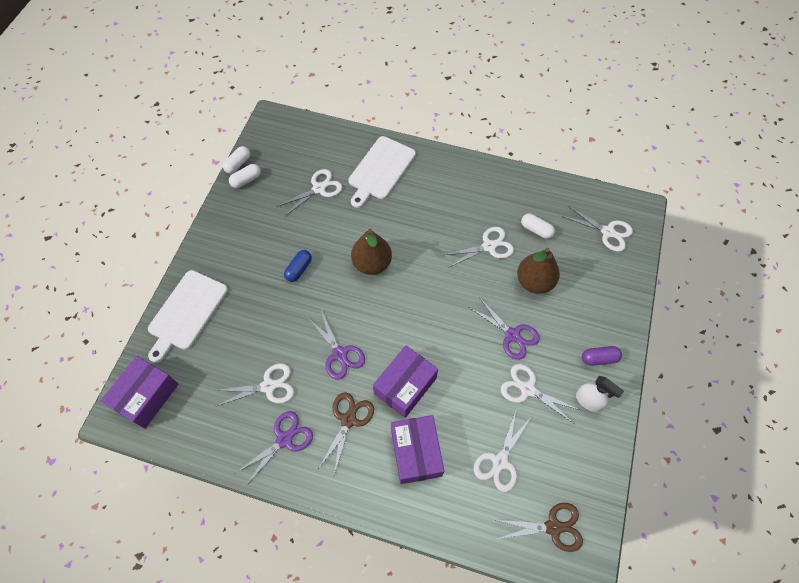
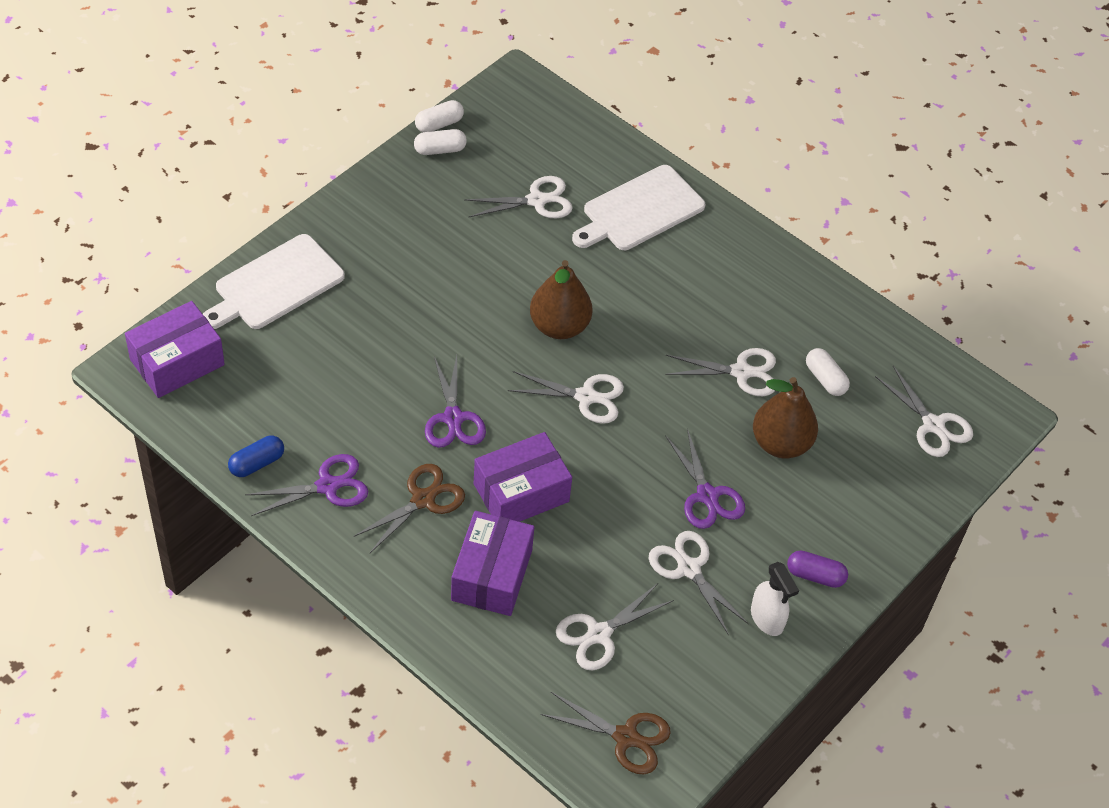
camera: 20 degrees right, 10 degrees down
white scissors [213,363,294,406] -> white scissors moved to [508,371,624,424]
blue capsule [284,250,312,282] -> blue capsule moved to [228,436,284,477]

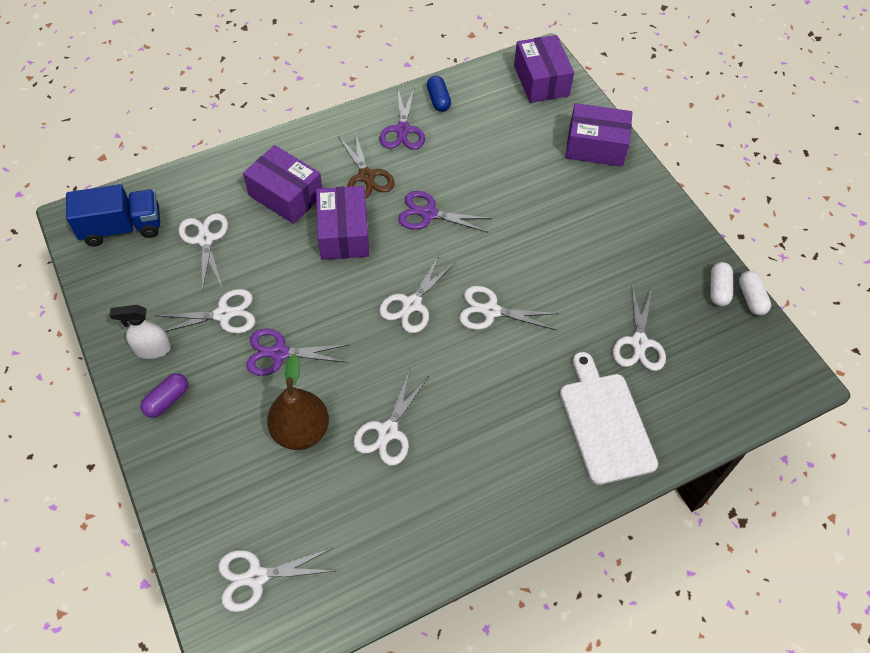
camera: 115 degrees right, 5 degrees up
white cutting board [203,234,345,329] -> purple box [566,103,632,167]
brown pear [530,260,592,339] -> white scissors [459,286,559,330]
brown scissors [540,692,671,774] -> blue truck [66,184,160,246]
white capsule [806,348,850,396] -> none

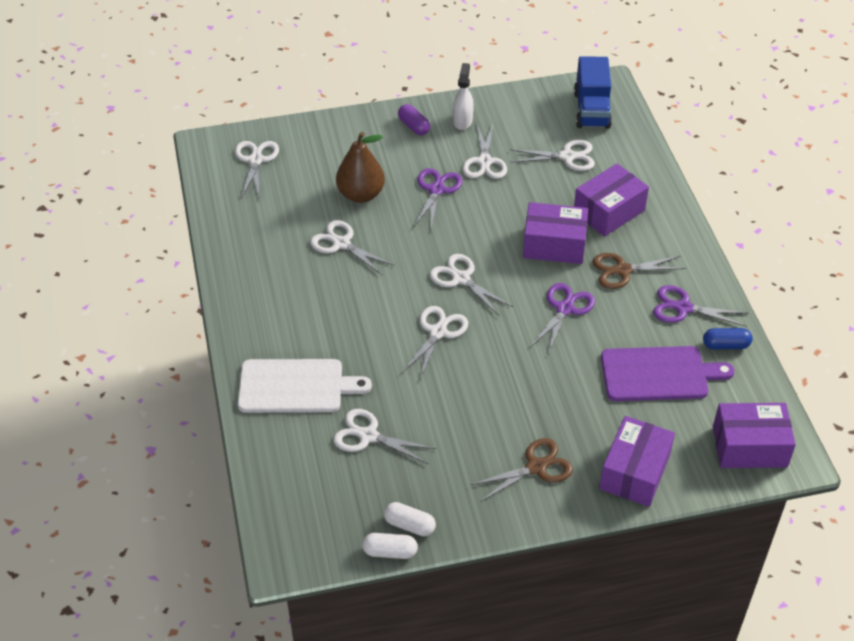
camera: 105 degrees right, 10 degrees down
none -> brown scissors [470,438,573,502]
none -> purple cutting board [601,346,734,401]

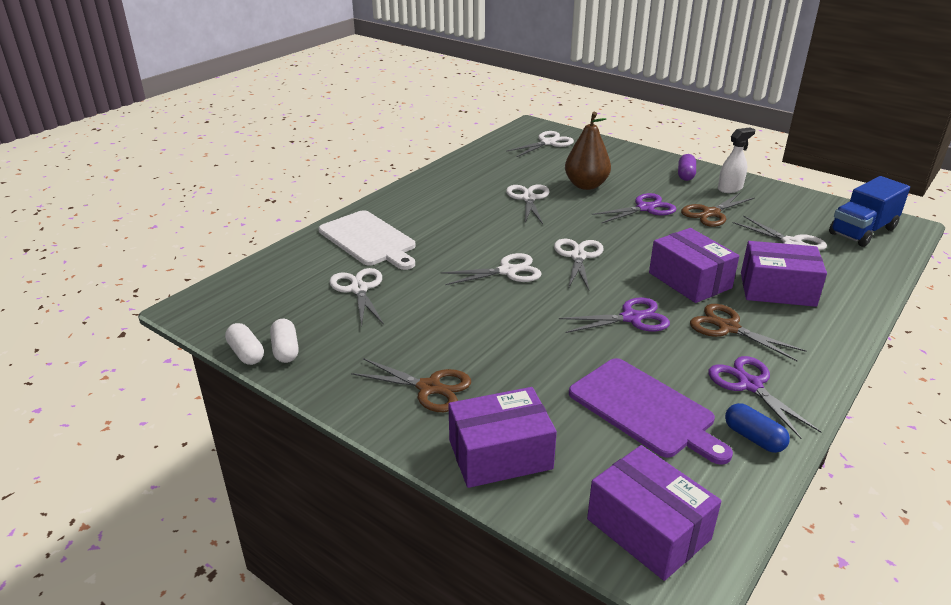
camera: 50 degrees right, 15 degrees down
white scissors [462,122,507,179] -> brown scissors [681,193,755,227]

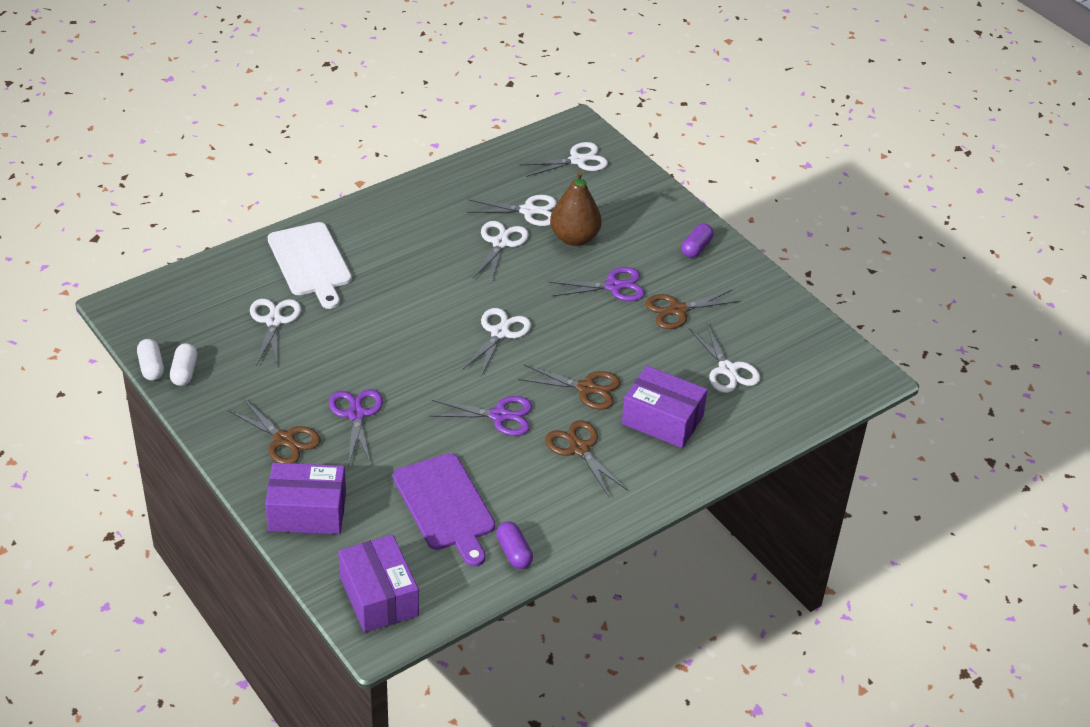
camera: 15 degrees right, 10 degrees up
white scissors [441,253,542,285] -> white scissors moved to [467,195,557,226]
purple box [649,228,739,303] -> brown scissors [518,365,621,410]
purple scissors [708,356,821,439] -> purple scissors moved to [329,389,383,465]
white spray bottle [718,128,755,193] -> none
blue capsule [725,403,790,453] -> purple capsule [496,522,533,569]
blue truck [829,176,910,247] -> none

